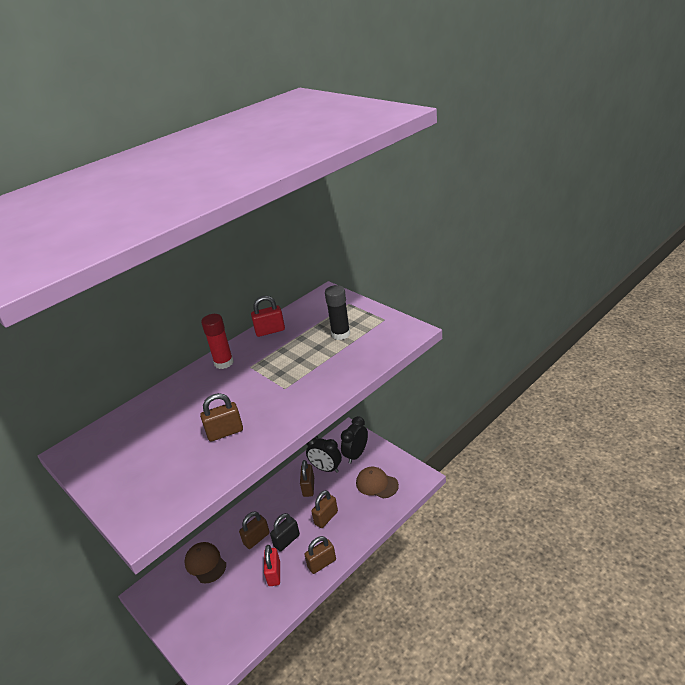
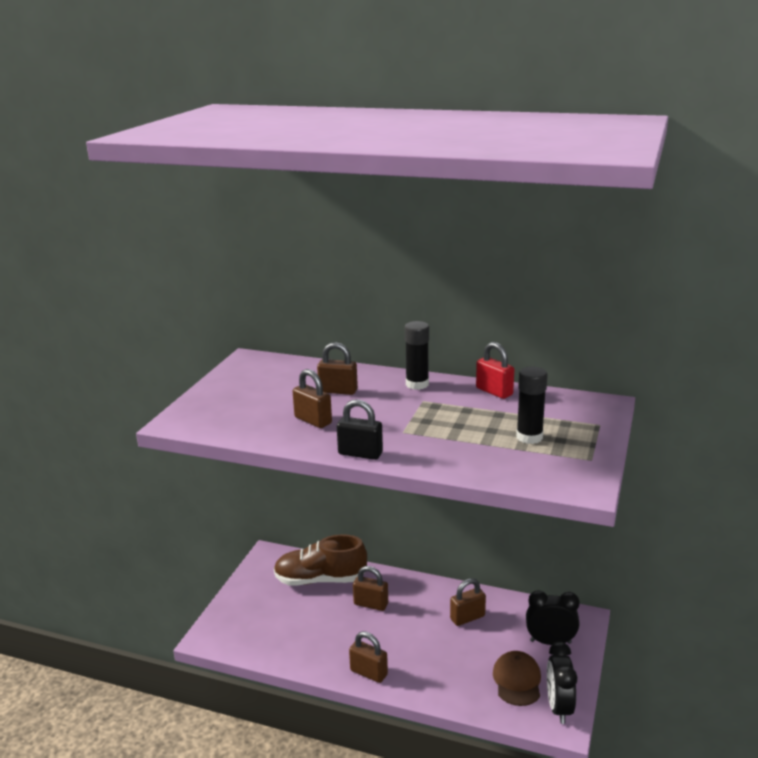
camera: 60 degrees right, 10 degrees down
brown cap [184,542,226,583] -> brown shoe [274,535,367,586]
red glue stick [201,314,234,369] -> black glue stick [405,321,429,390]
red padlock [264,545,280,586] -> none
black padlock [270,513,300,552] -> black padlock moved to [337,399,383,460]
black clock [306,436,342,473] -> black clock moved to [547,642,577,724]
brown padlock [311,490,338,528] -> brown padlock moved to [317,342,358,395]

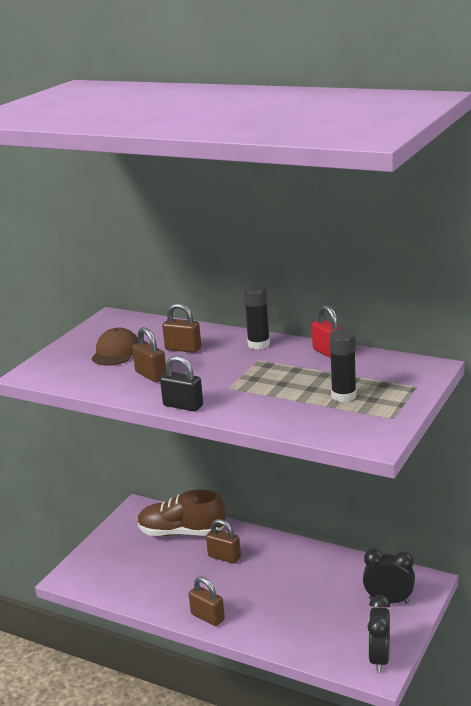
camera: 10 degrees right, 0 degrees up
brown padlock [450,578,486,626] -> none
brown cap [493,651,541,706] -> brown cap moved to [91,328,138,366]

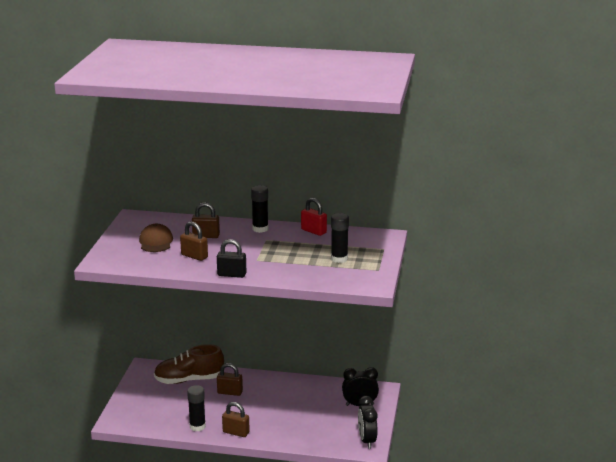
camera: 20 degrees left, 0 degrees up
none -> black glue stick [187,385,206,431]

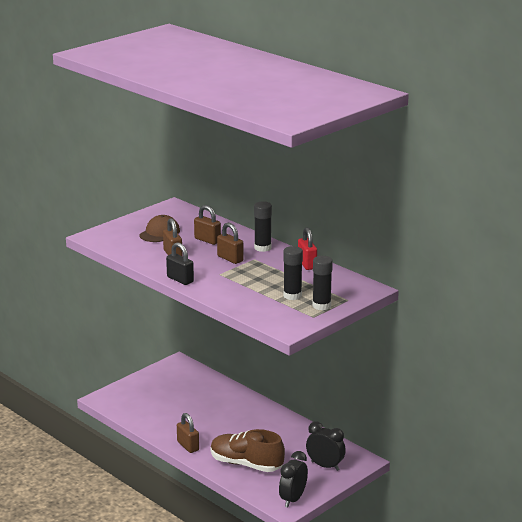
camera: 35 degrees right, 0 degrees up
brown shoe [154,344,224,384] -> brown shoe moved to [211,429,285,472]
black glue stick [187,385,206,431] -> black glue stick moved to [312,256,333,310]
brown padlock [217,363,243,396] -> brown padlock moved to [217,223,243,264]

